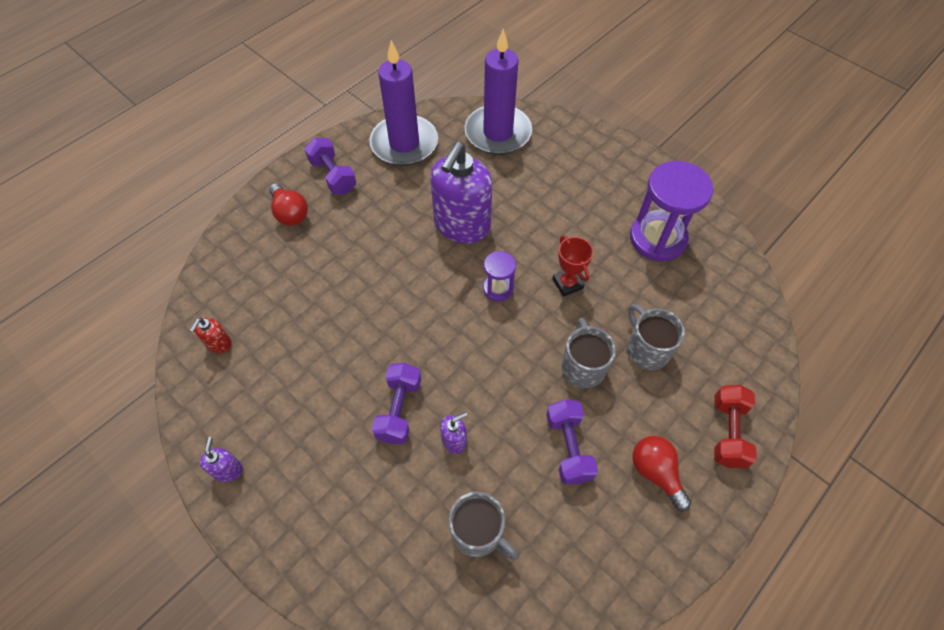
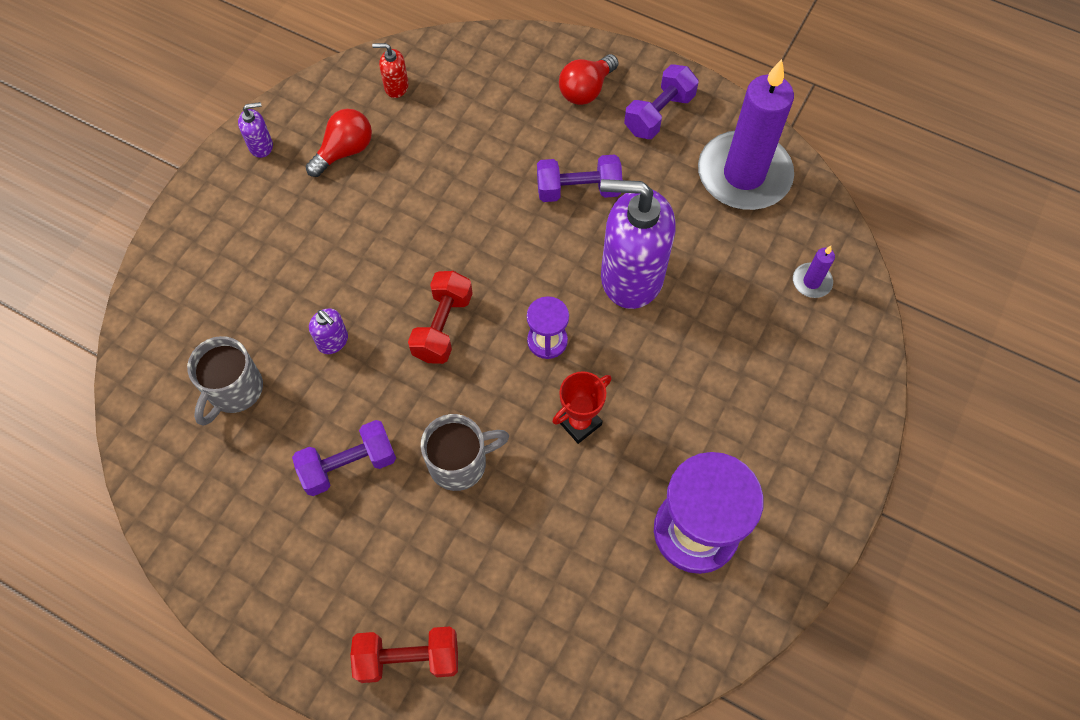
camera: 75 degrees right, 5 degrees up
purple dumbbell [372,363,421,444] -> purple dumbbell moved to [537,155,622,202]
purple candle [465,29,532,155] -> purple candle [793,246,835,298], size x0.40
grey mug [627,304,685,370] -> none
red light bulb [632,436,691,511] -> red light bulb moved to [306,109,372,177]
none -> red dumbbell [408,271,473,364]

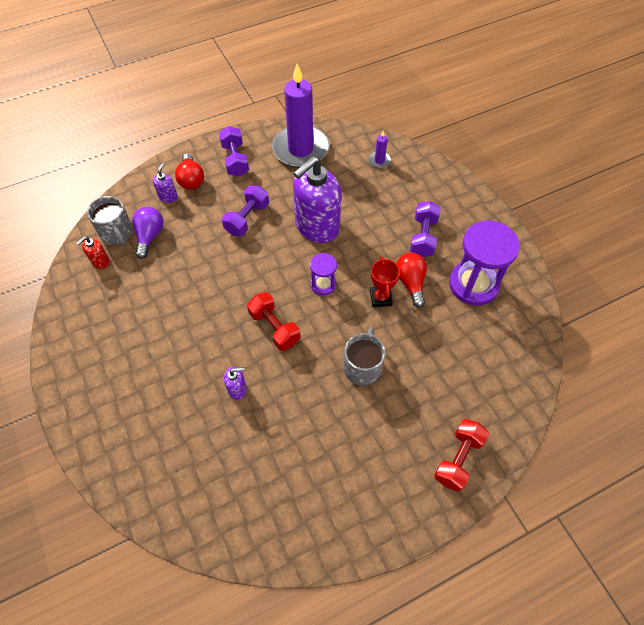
camera: 55 degrees left, 5 degrees down
grey mug [187,336,263,426] -> grey mug moved to [87,196,133,246]
purple soap dispenser [238,102,273,158] -> purple soap dispenser moved to [153,163,178,203]
purple dumbbell [292,420,396,496] -> purple dumbbell moved to [410,201,441,257]
red light bulb [306,109,372,177] -> red light bulb moved to [396,253,427,308]
none -> purple light bulb [132,207,163,259]

